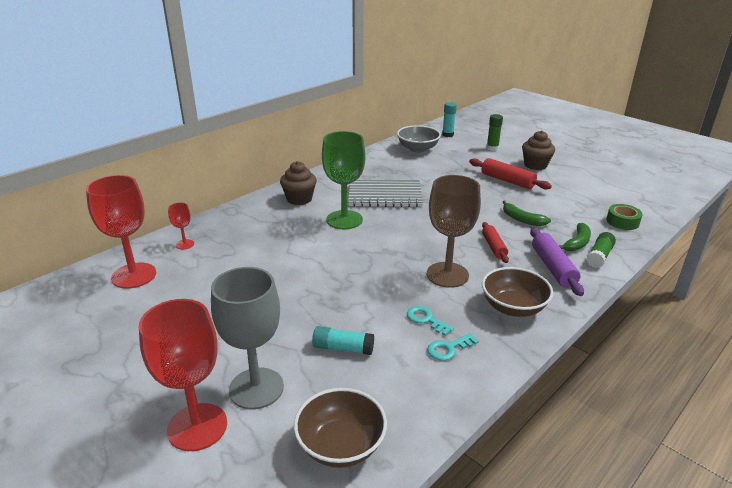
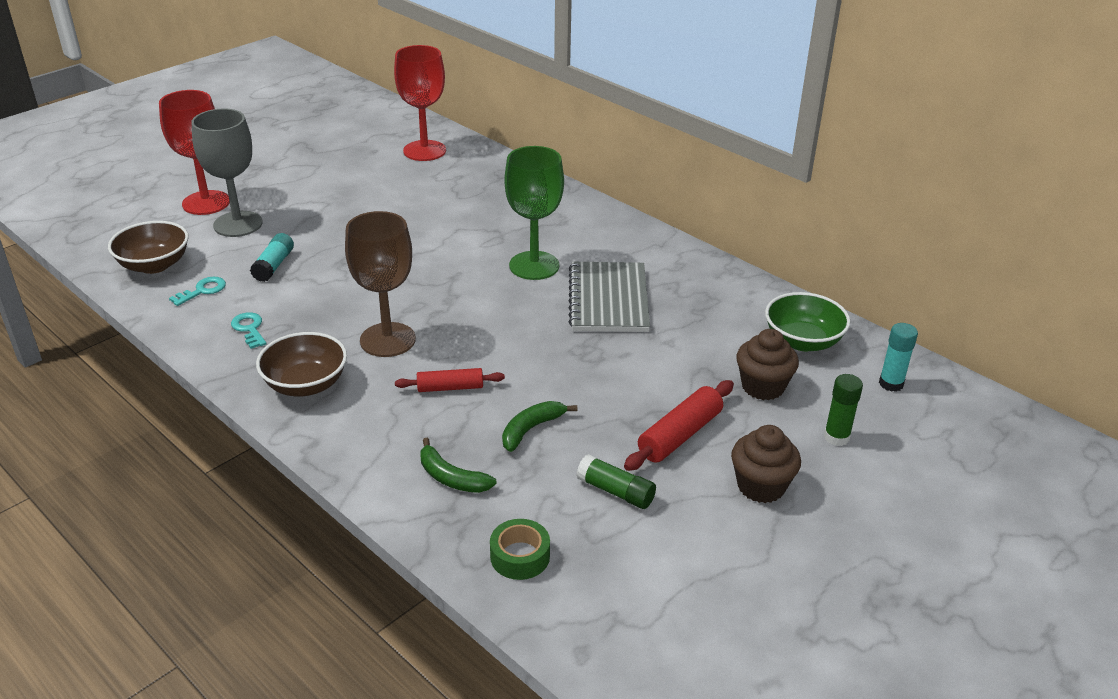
camera: 90 degrees right, 5 degrees up
red goblet [168,203,194,249] -> none
brown cupcake [280,161,317,205] -> brown cupcake moved to [736,329,799,400]
grey bowl [397,125,441,153] -> green bowl [765,292,850,351]
turquoise key [407,306,454,336] -> turquoise key moved to [169,277,226,306]
purple rolling pin [530,228,584,296] -> none
green glue stick [587,232,616,268] -> green glue stick moved to [576,454,656,509]

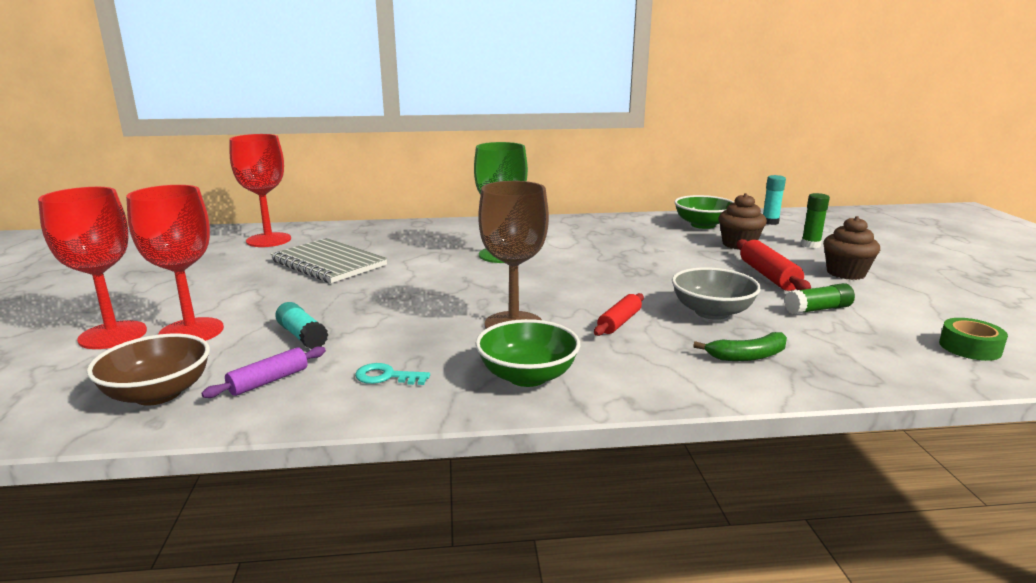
camera: 50 degrees left, 15 degrees down
turquoise key [169,277,226,306] -> purple rolling pin [201,346,326,398]
grey goblet [192,109,263,237] -> red goblet [126,185,224,341]
brown bowl [256,332,347,397] -> green bowl [476,319,580,387]
green tape [490,519,550,580] -> green tape moved to [939,318,1008,361]
green banana [502,401,577,452] -> grey bowl [672,267,761,320]
grey notebook [569,262,650,332] -> grey notebook moved to [271,238,387,283]

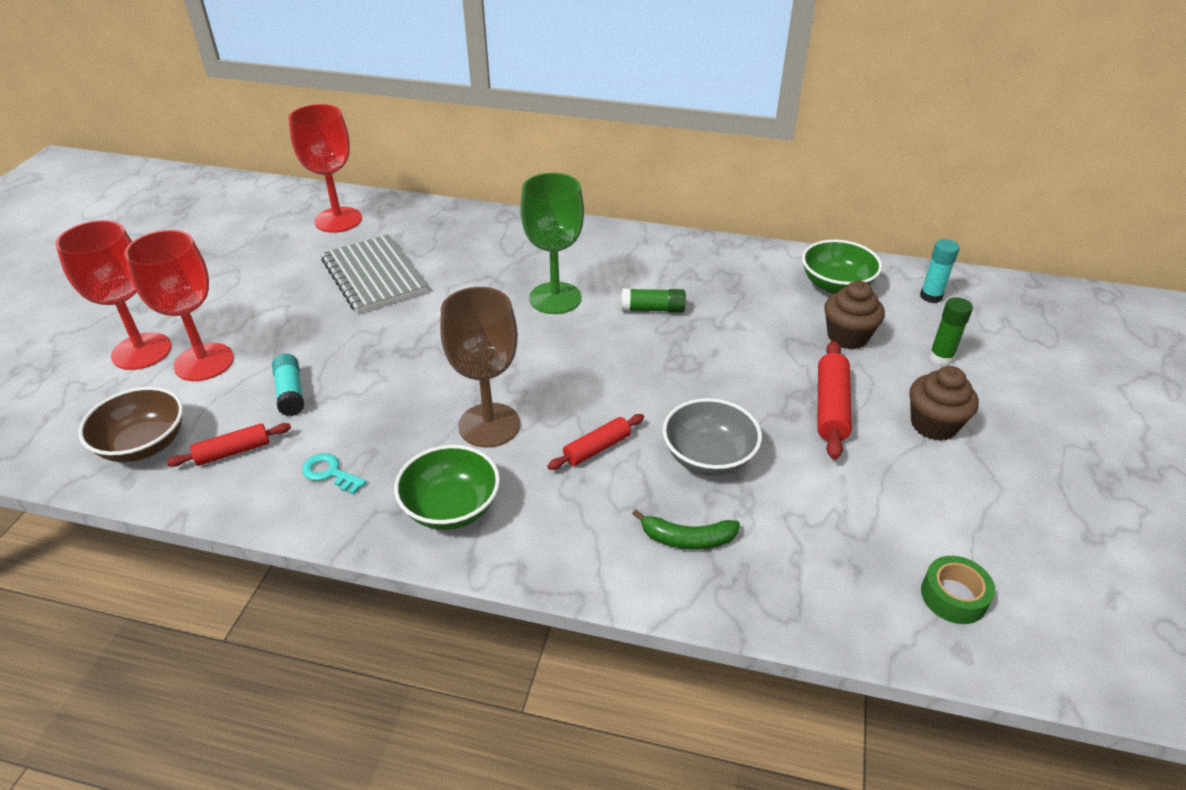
camera: 20 degrees right, 20 degrees up
purple rolling pin [201,346,326,398] -> red rolling pin [166,423,291,467]
green glue stick [784,283,855,314] -> green glue stick moved to [622,288,686,313]

